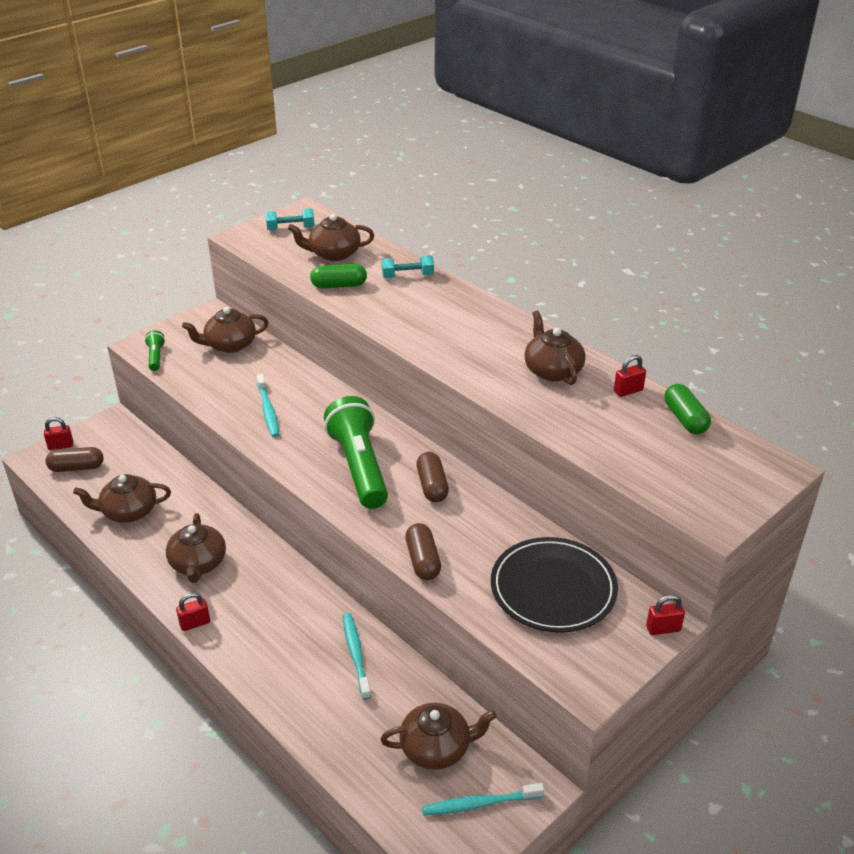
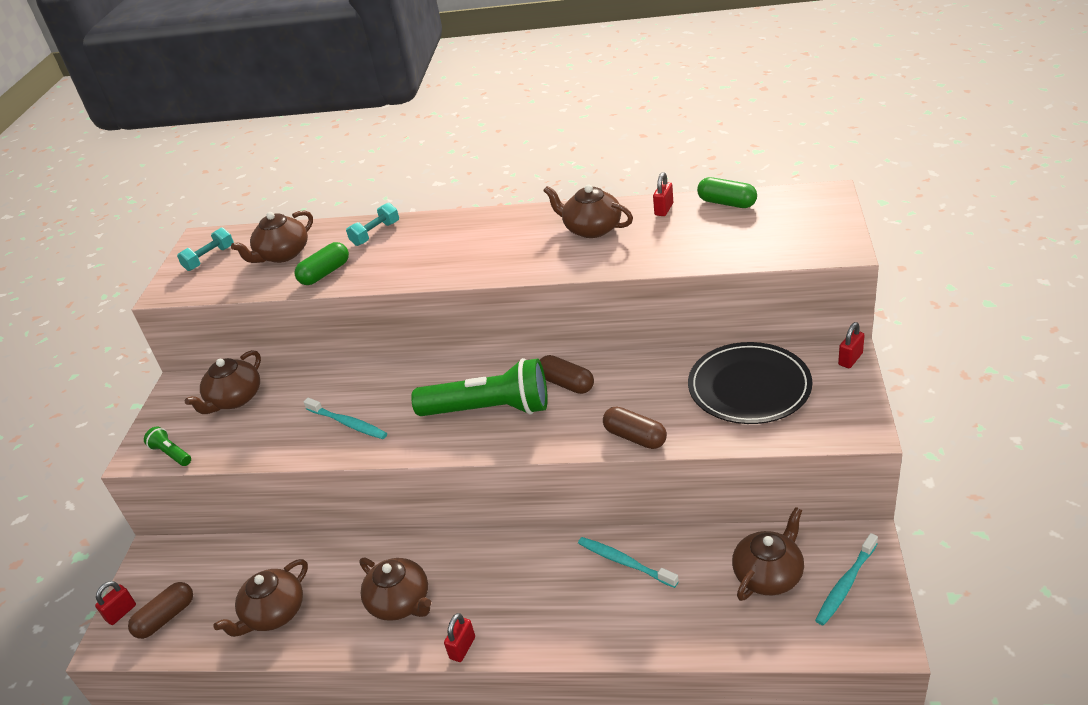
camera: 35 degrees left, 0 degrees up
green flashlight [324,396,388,509] -> green flashlight turned 150 degrees clockwise [411,358,548,416]

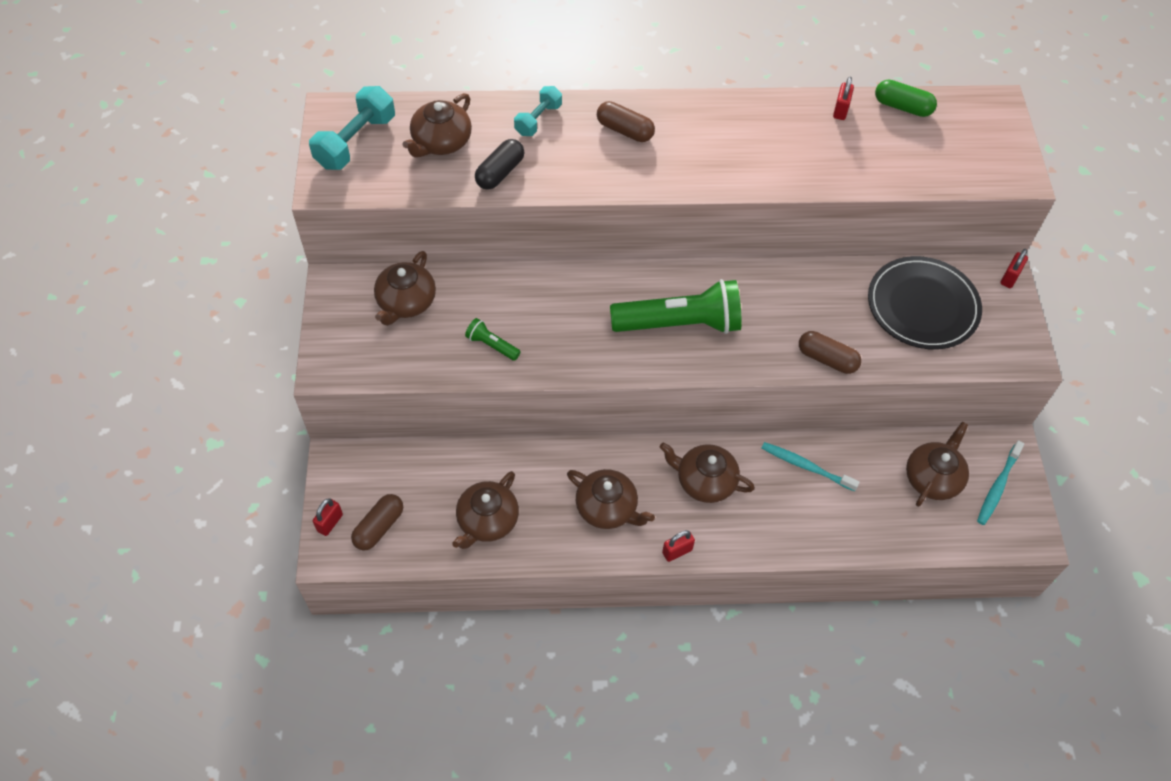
camera: 15 degrees left, 20 degrees up
green flashlight [144,426,191,466] -> green flashlight moved to [465,318,521,361]
turquoise dumbbell [177,227,234,271] -> turquoise dumbbell [309,86,395,170], size x1.61
green capsule [294,242,349,285] -> black capsule [475,139,524,190]
turquoise toothbrush [304,398,387,439] -> none
red padlock [444,613,475,662] -> red padlock turned 45 degrees clockwise [662,530,695,562]
brown capsule [540,355,594,394] -> brown capsule moved to [597,101,655,142]
brown teapot [543,184,633,238] -> brown teapot moved to [660,442,755,503]

